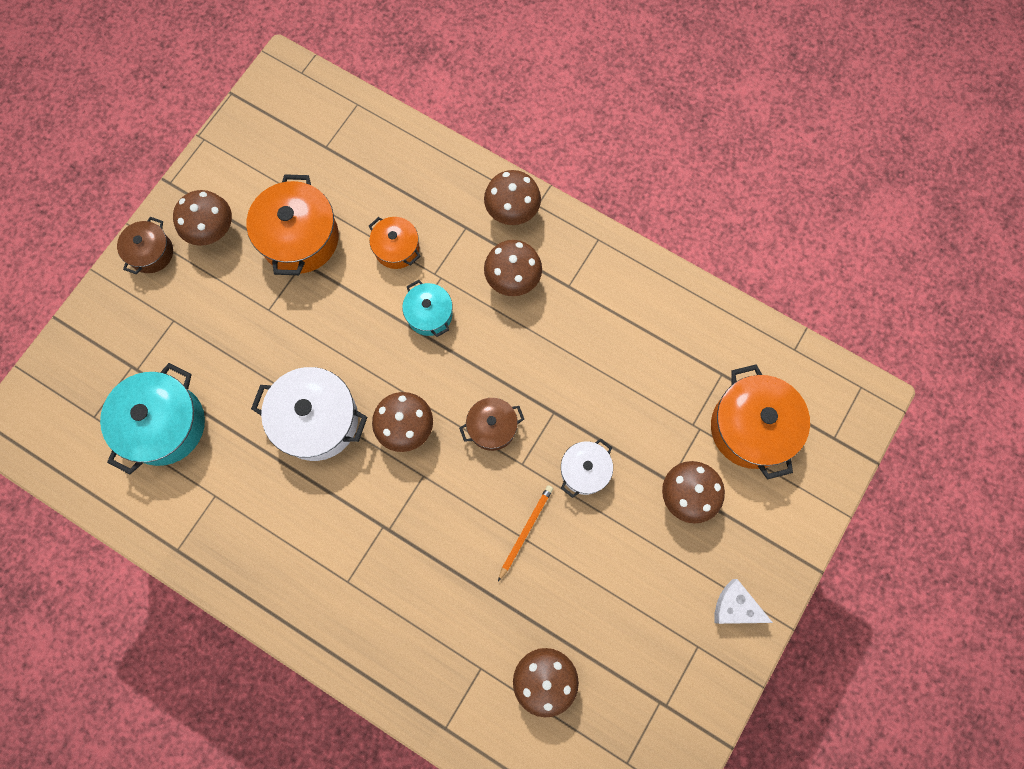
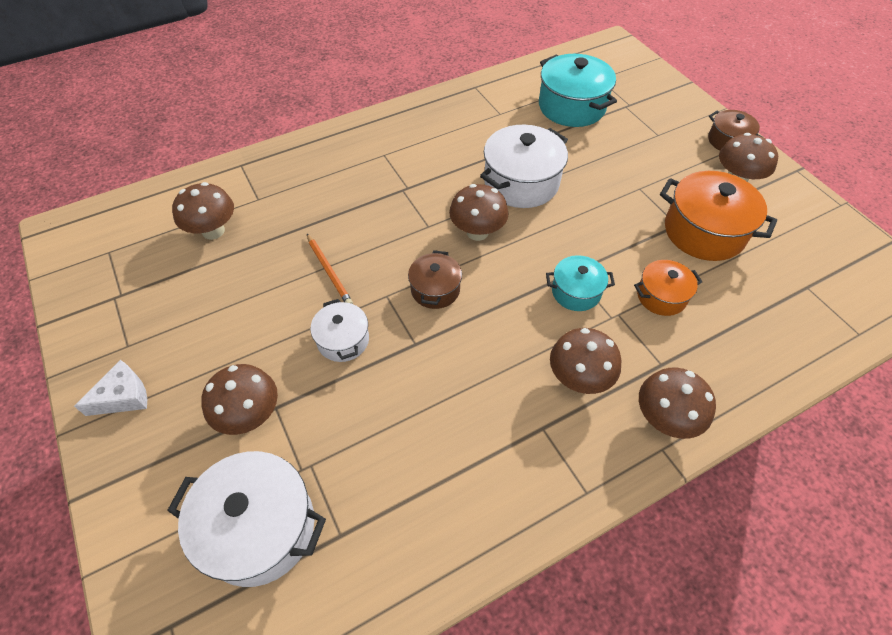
camera: 120 degrees right, 20 degrees down
orange pot [711,364,810,480] -> white pot [167,451,326,587]

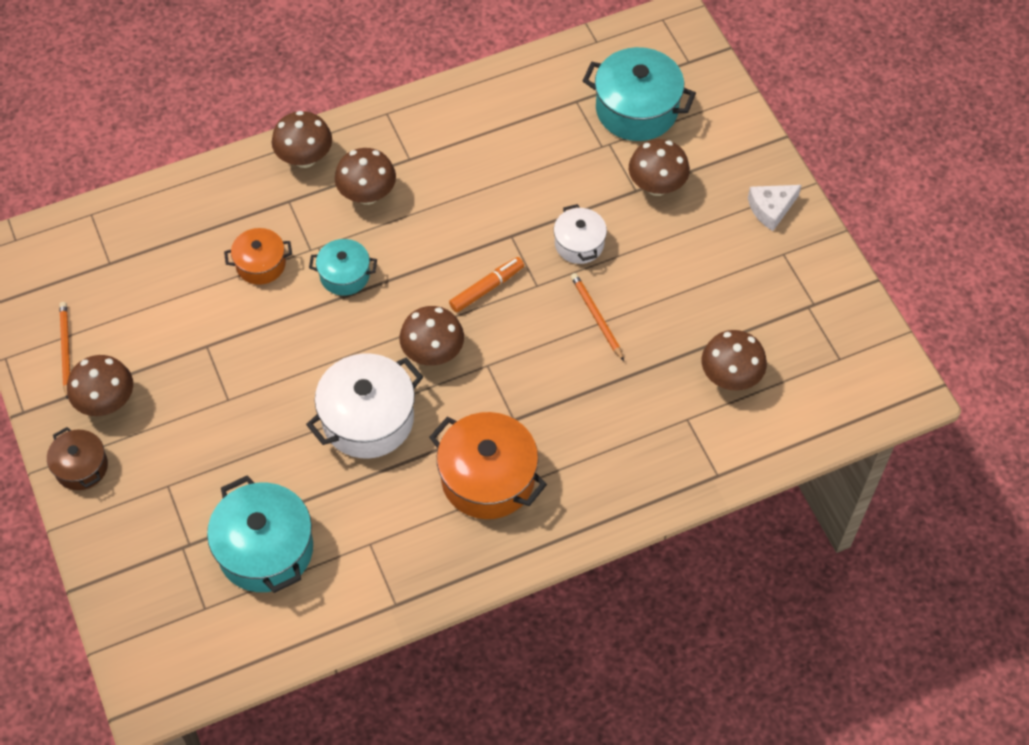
camera: 175 degrees left, 5 degrees up
white pot [167,451,326,587] -> turquoise pot [583,47,696,141]
brown pot [408,250,462,309] -> orange marker [449,257,524,313]
orange pot [660,171,777,261] -> orange pot moved to [429,412,547,519]
none -> orange pencil [59,302,70,400]

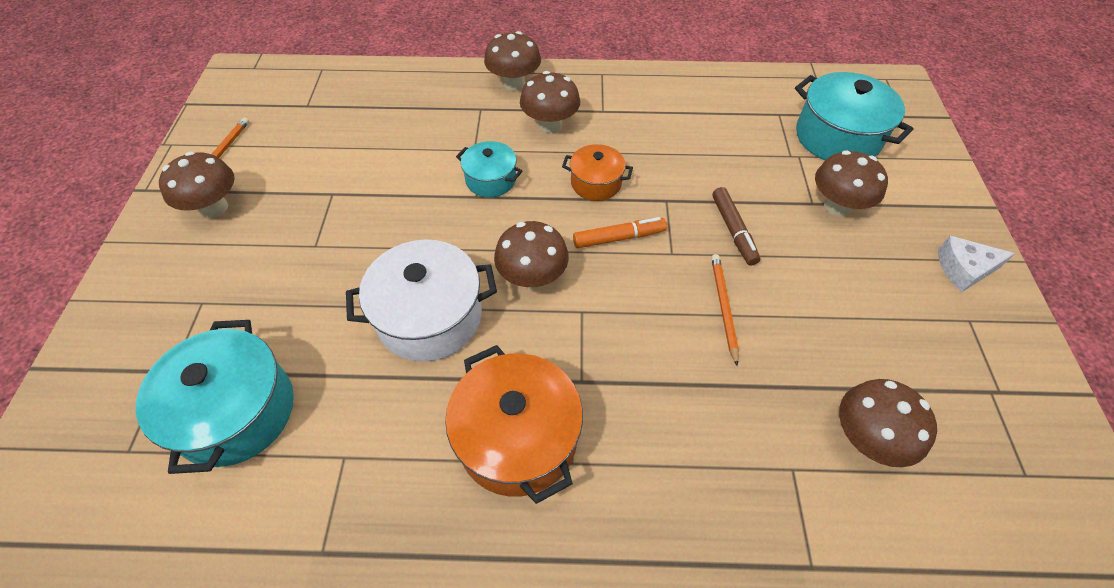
camera: 25 degrees right, 5 degrees down
brown pot [47,427,108,490] -> none
orange pot [224,228,292,285] -> orange pot moved to [562,144,633,201]
white pot [554,204,607,264] -> brown marker [712,187,760,266]

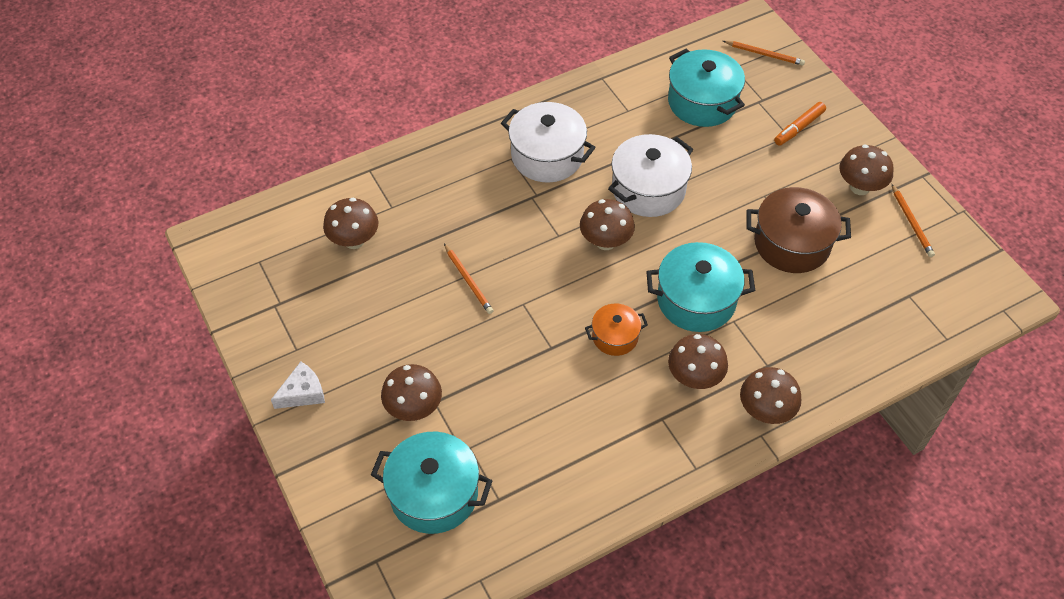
camera: 150 degrees right, 0 degrees up
orange pot [445,345,583,504] -> white pot [501,102,596,183]
turquoise pot [456,141,522,197] -> turquoise pot [646,242,755,332], size x1.75
orange marker [573,217,667,248] -> orange marker moved to [774,102,826,146]
brown marker [712,187,760,266] -> none
none -> orange pencil [723,41,805,66]
none -> brown pot [747,187,851,273]

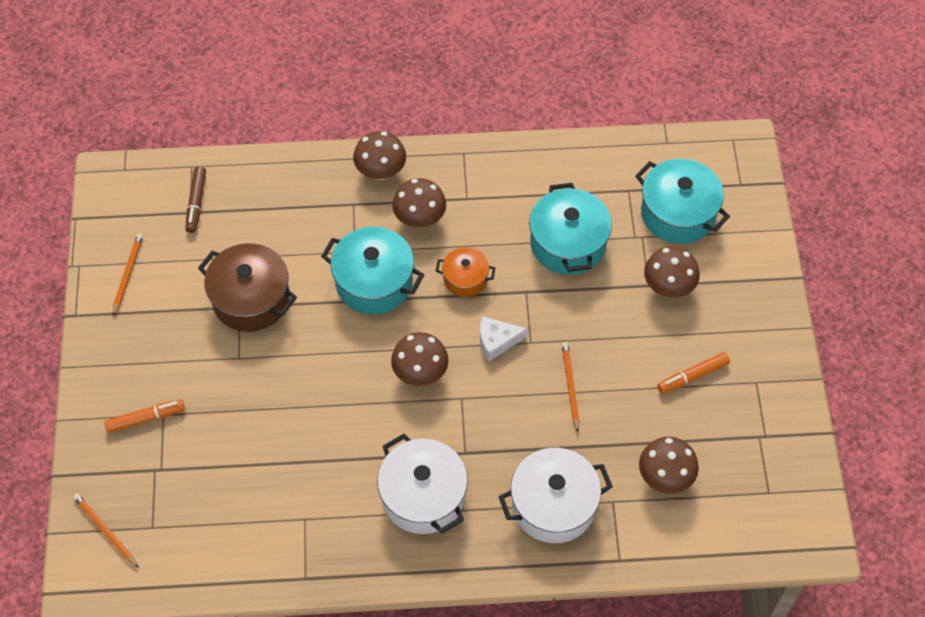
camera: 155 degrees left, 5 degrees up
white cheese [271,362,325,409] -> white cheese moved to [480,316,528,361]
white pot [608,134,693,217] -> white pot moved to [499,448,613,543]
turquoise pot [668,49,745,127] -> turquoise pot moved to [529,183,612,275]
brown mushroom [839,144,893,195] -> none
none -> brown marker [185,166,206,233]
none -> orange marker [657,352,730,394]

